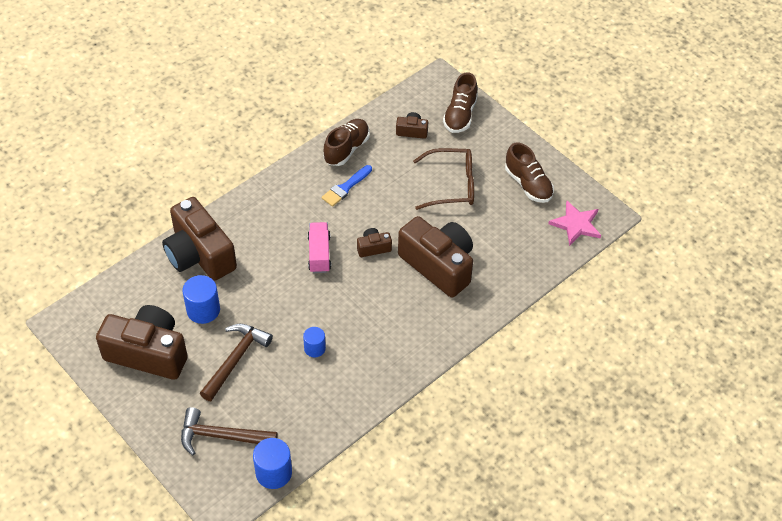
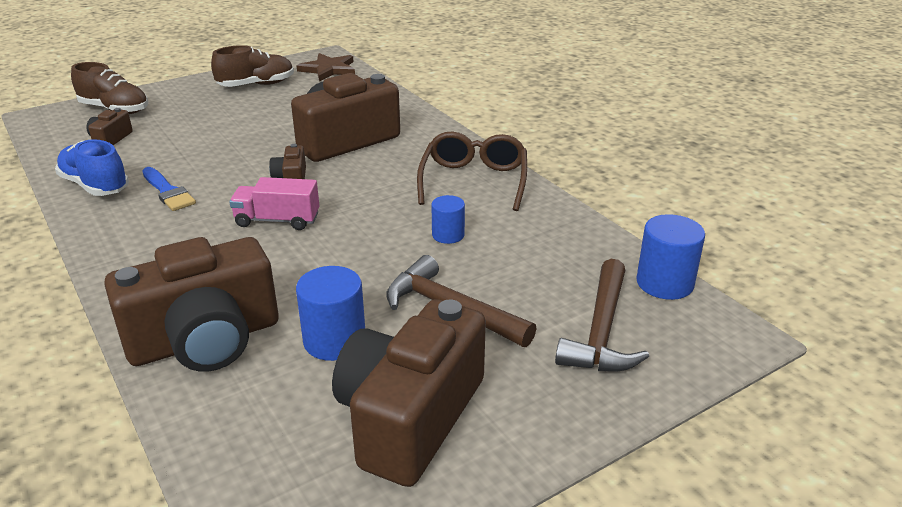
camera: 80 degrees left, 20 degrees down
brown shoe [323,119,370,166] -> blue shoe [55,139,129,196]
brown glasses [413,148,474,210] -> brown glasses moved to [417,131,527,211]
pink star [548,201,601,246] -> brown star [297,53,355,81]

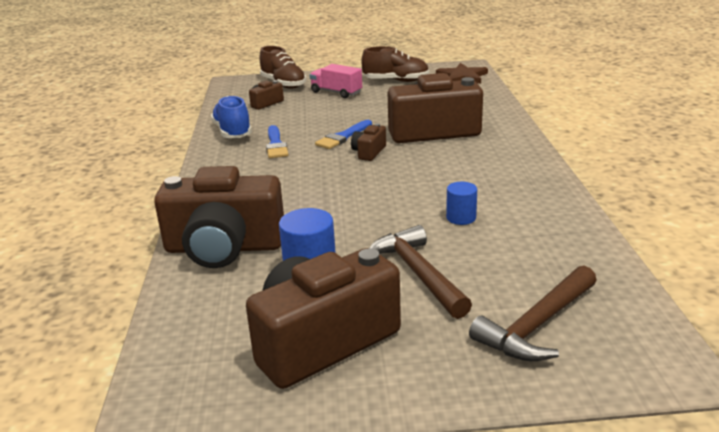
camera: 30 degrees right, 5 degrees down
pink truck [229,177,319,230] -> pink truck moved to [310,64,362,98]
brown glasses [417,131,527,211] -> none
blue cylinder [636,214,705,300] -> none
none -> blue brush [315,120,372,149]

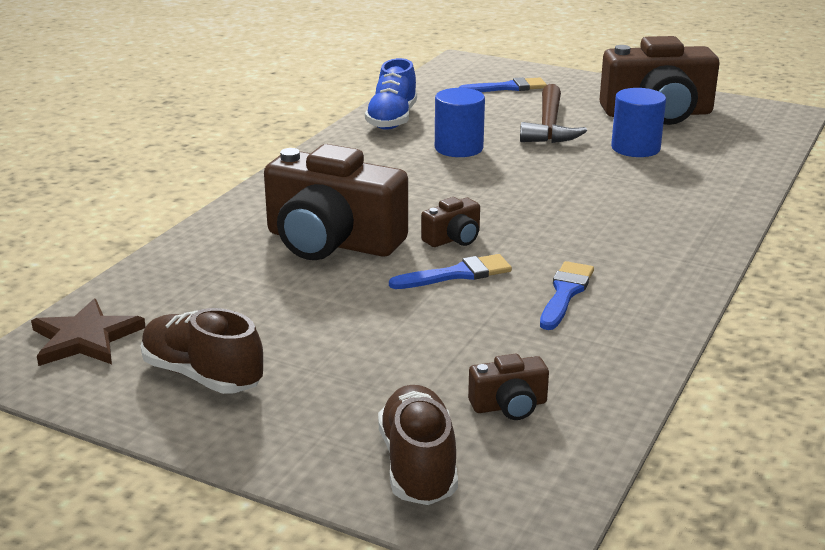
camera: 150 degrees left, 0 degrees up
brown camera [154,166,284,268] -> none
blue shoe [211,96,252,138] -> blue shoe moved to [365,58,417,130]
pink truck [310,64,362,98] -> none
blue cylinder [446,182,477,225] -> blue cylinder [435,88,485,157], size x1.59
brown hammer [469,265,597,361] -> blue brush [458,77,547,92]

